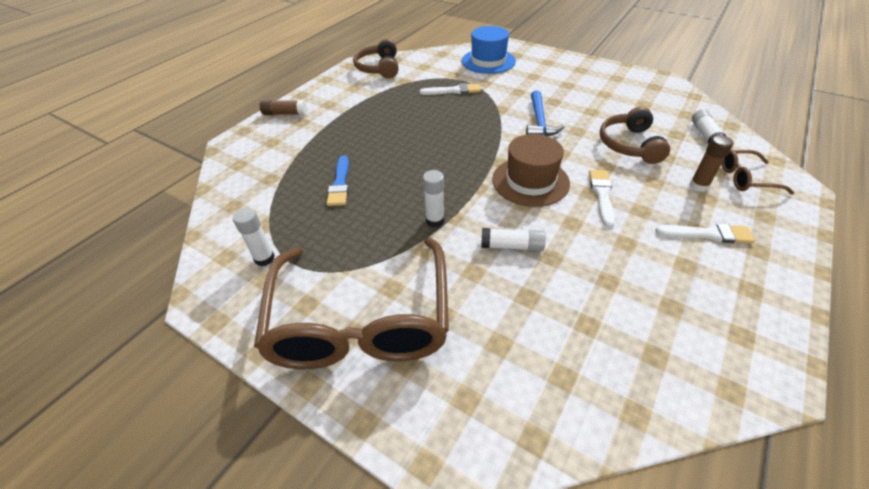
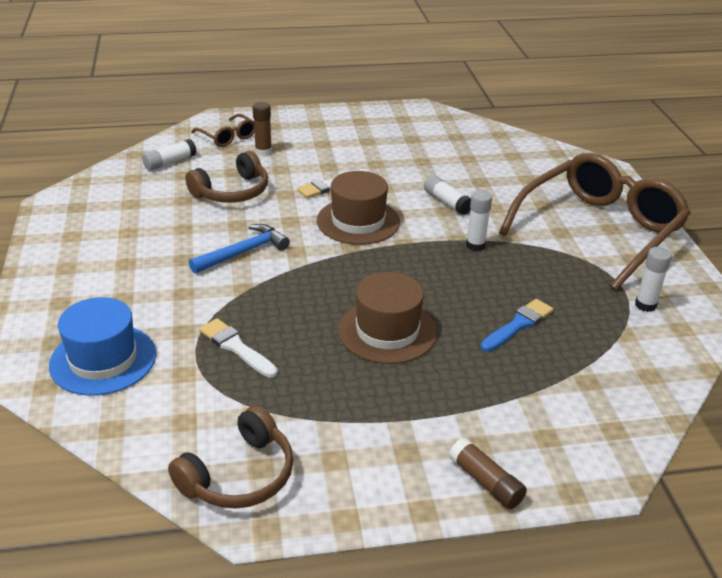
camera: 135 degrees left, 10 degrees down
white brush [655,223,755,243] -> none
none -> brown hat [338,272,437,364]

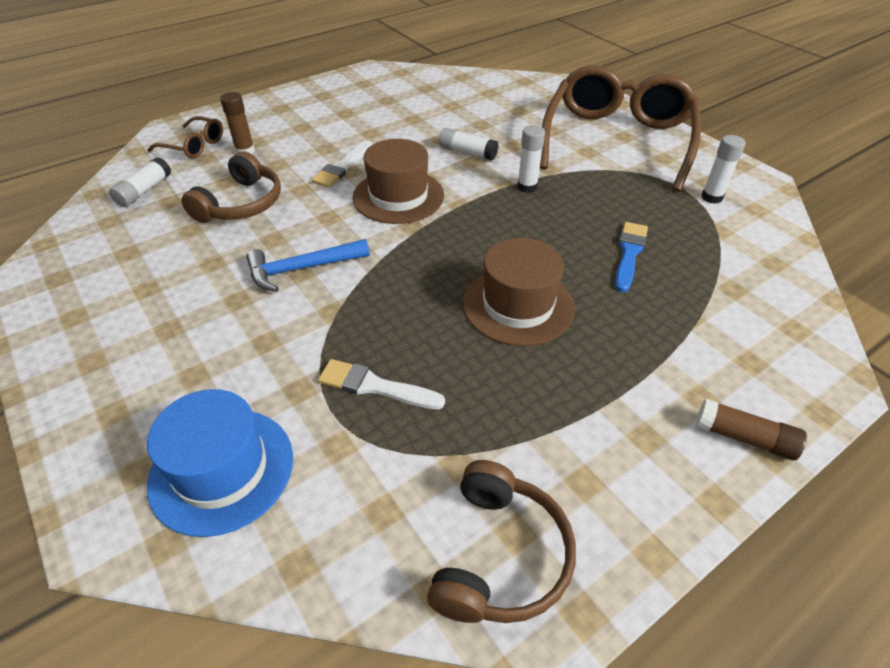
camera: 25 degrees left, 10 degrees up
blue hammer [189,224,290,274] -> blue hammer turned 135 degrees counterclockwise [246,239,370,292]

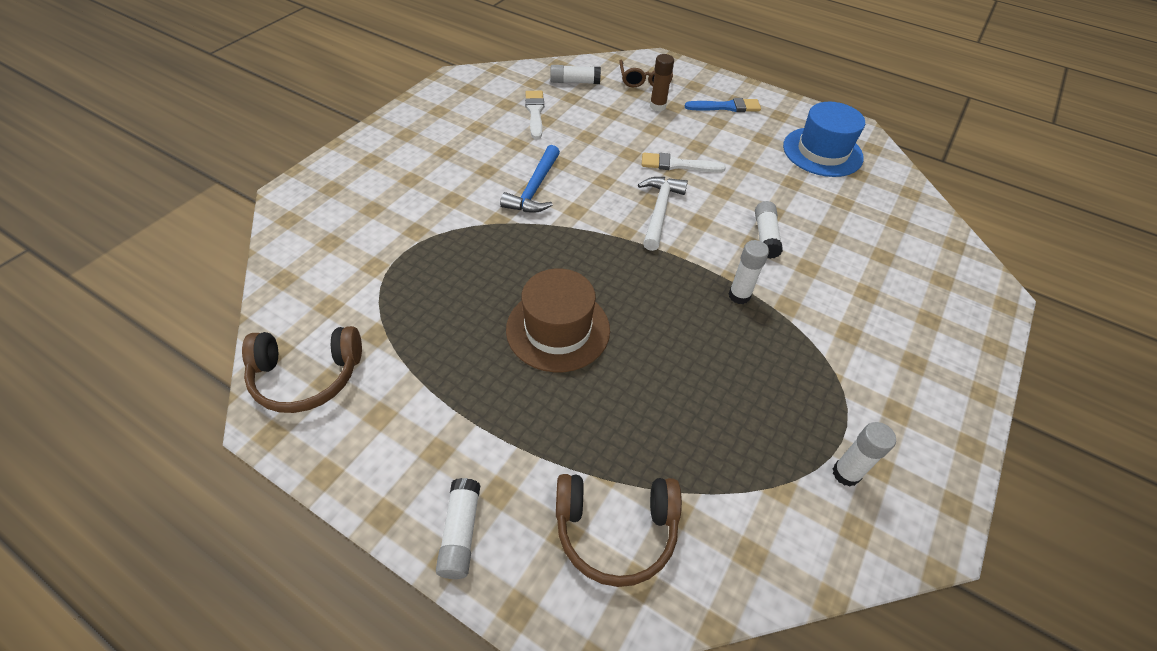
camera: 65 degrees right, 5 degrees up
blue hat [147,389,293,537] -> blue hat moved to [783,102,865,177]
brown headphones [182,151,281,223] -> brown headphones moved to [556,474,682,587]
blue hammer [246,239,370,292] -> blue hammer turned 120 degrees counterclockwise [500,145,560,213]
white brush [318,359,445,409] -> white brush moved to [525,91,544,139]
brown hat [353,139,444,224] -> white hammer [638,177,688,251]
brown glasses [540,65,701,192] -> none
blue brush [615,222,648,292] -> blue brush moved to [685,98,761,112]
brown glue stick [696,399,807,460] -> white glue stick [436,478,481,579]

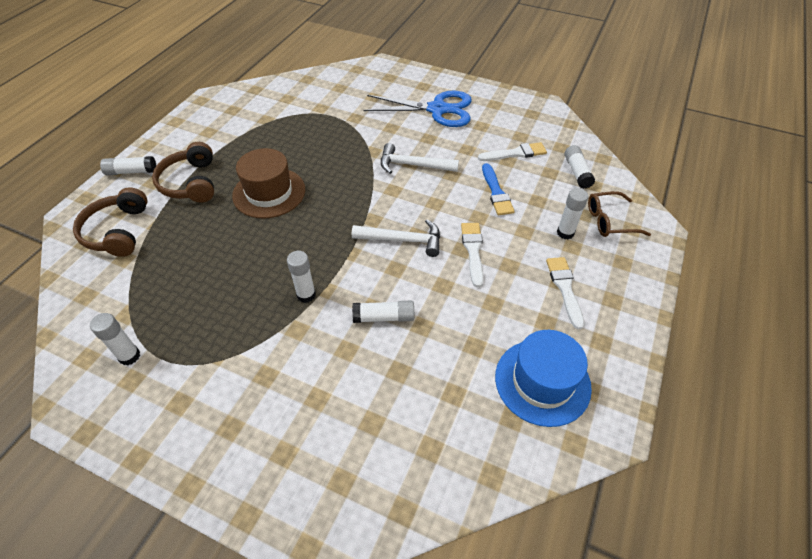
camera: 85 degrees right, 0 degrees up
brown headphones [242,326,362,413] -> brown headphones moved to [152,142,214,203]
blue hammer [500,145,560,213] -> white hammer [381,143,459,174]
brown glue stick [650,54,674,111] -> white glue stick [557,188,588,239]
blue brush [685,98,761,112] -> blue brush moved to [482,163,515,215]
none -> blue scissors [364,90,472,127]
none -> white brush [546,257,585,329]

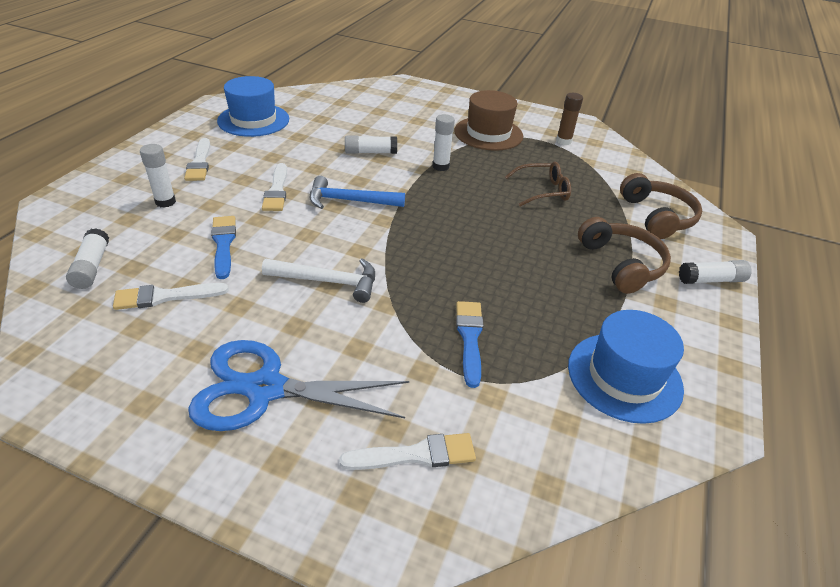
camera: 175 degrees right, 10 degrees down
white glue stick [90,313,140,365] -> brown glue stick [556,93,583,145]
brown hat [232,148,305,218] -> brown hat moved to [454,90,523,151]
white hammer [352,219,440,257] -> blue hammer [310,176,405,209]
brown glasses [588,191,651,237] -> brown glasses moved to [505,161,571,207]
none -> white brush [339,433,476,470]
none -> blue brush [456,301,484,388]
none -> blue hat [568,310,684,424]

